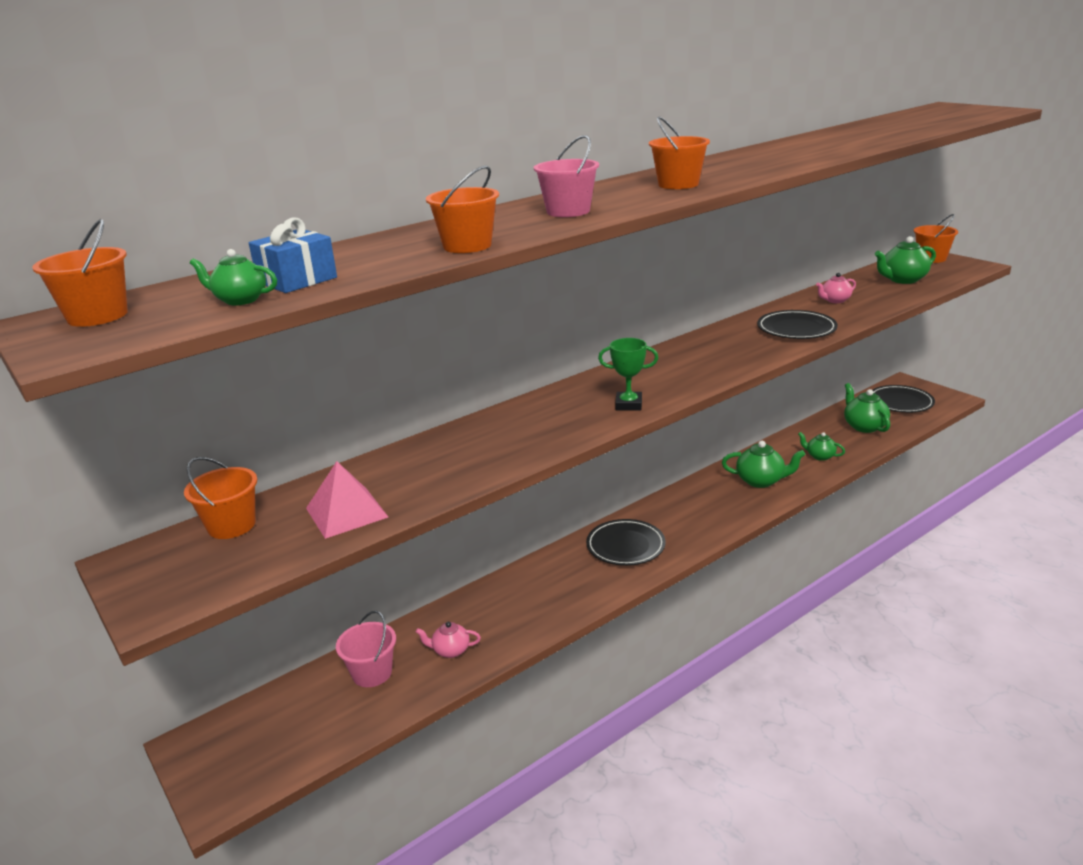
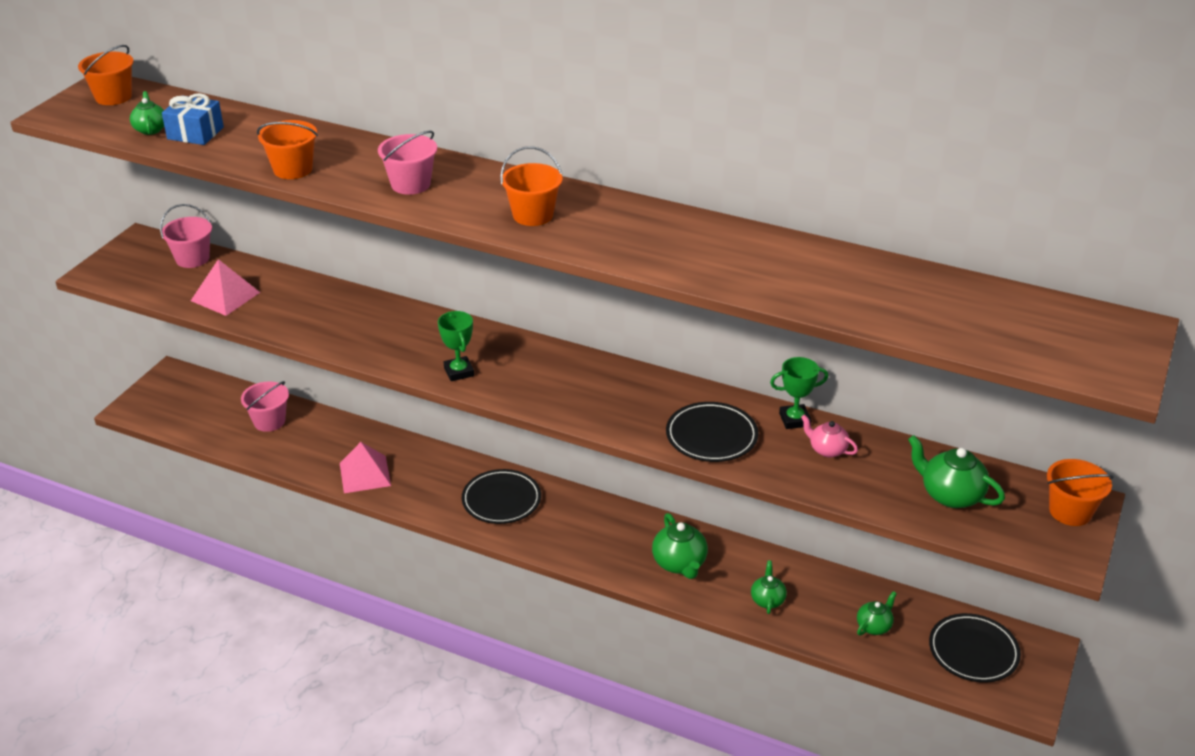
camera: 60 degrees right, 10 degrees up
orange bucket [184,457,257,539] -> pink bucket [160,204,212,268]
pink teapot [416,622,481,658] -> none
green teapot [844,383,890,433] -> green teapot [857,591,897,635], size x0.62
none -> pink pyramid [340,442,391,493]
none -> green trophy [770,357,828,429]

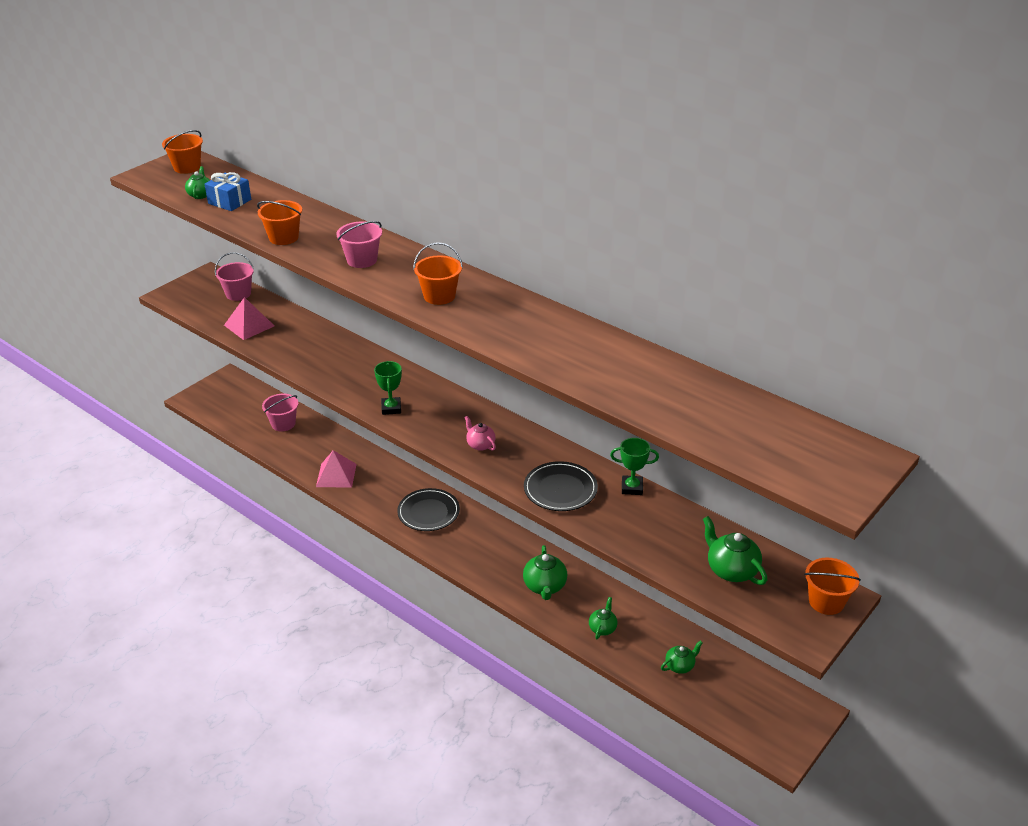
camera: 15 degrees right, 0 degrees up
pink teapot [801,414,858,457] -> pink teapot moved to [464,416,496,451]
black plate [929,613,1021,683] -> none

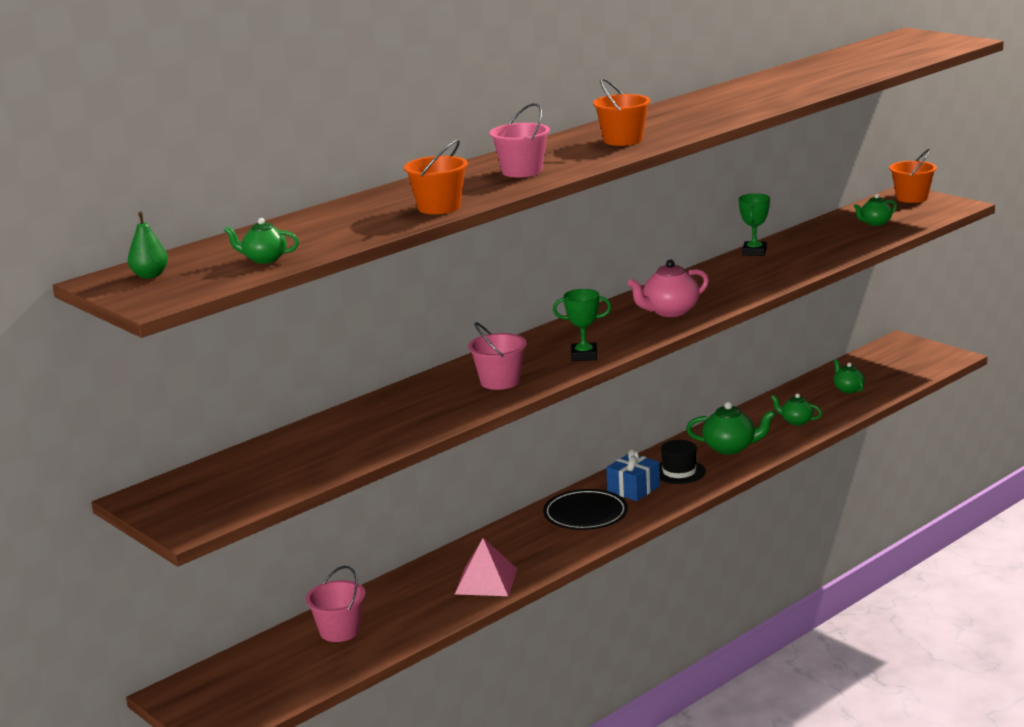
camera: 80 degrees left, 15 degrees down
orange bucket [162,130,203,174] -> green pear [128,212,168,279]
blue gift [204,172,251,211] -> blue gift moved to [606,449,660,501]
pink bucket [215,252,254,301] -> pink bucket moved to [468,322,527,390]
pink pyramid [224,297,274,340] -> none
pink teapot [464,416,496,451] -> pink teapot [628,259,709,317], size x1.60
black plate [524,461,598,511] -> none
green teapot [703,516,767,585] -> green teapot [854,194,897,226], size x0.62
none -> black hat [659,440,706,484]

